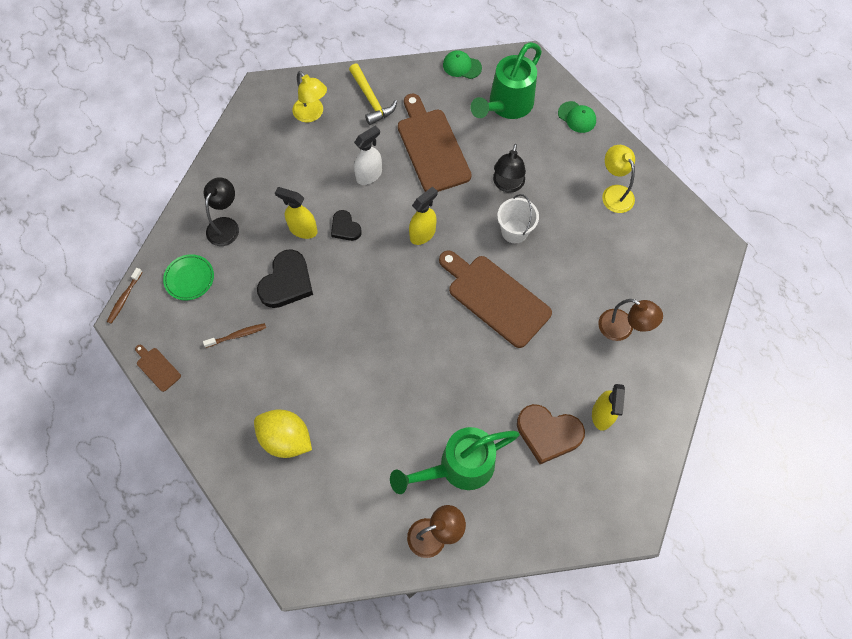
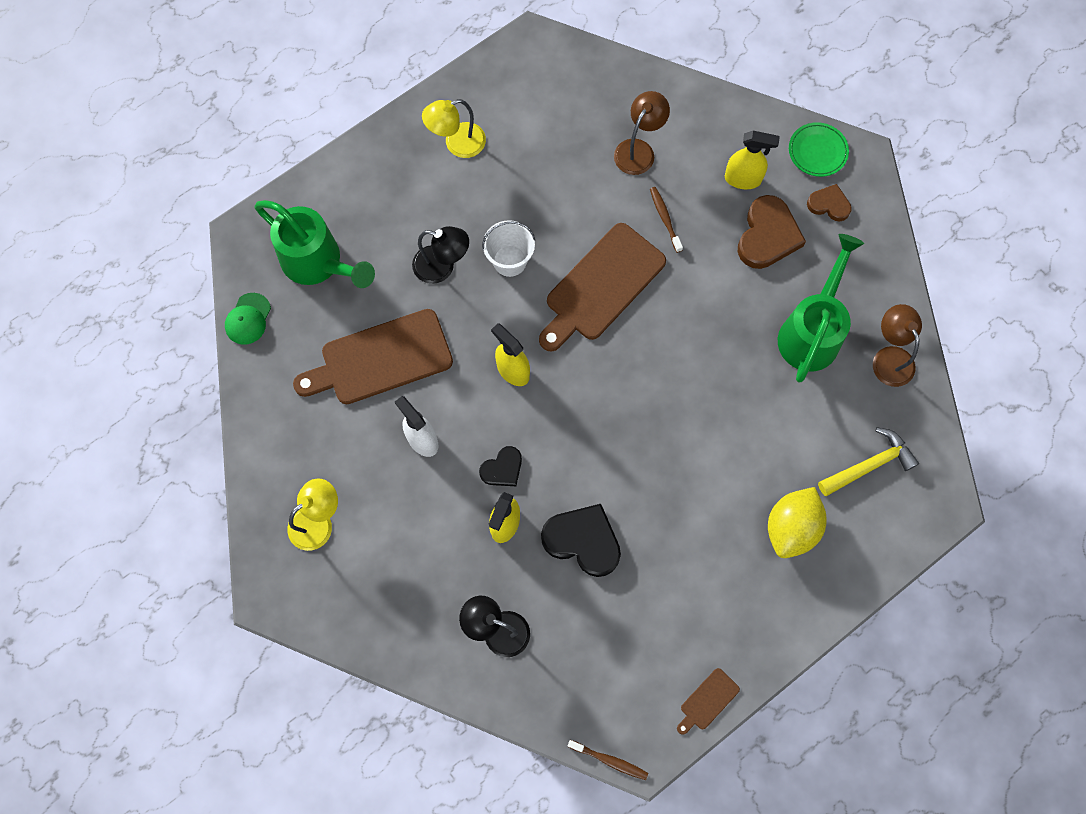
camera: 90 degrees left, 5 degrees up
green plate [163,254,214,301] -> green plate moved to [789,122,849,177]
brown toothbrush [203,323,266,348] -> brown toothbrush moved to [650,187,683,253]
yellow hammer [349,64,397,125] -> yellow hammer moved to [818,427,919,496]
green watering can [390,427,520,494] -> green watering can turned 135 degrees counterclockwise [778,234,864,383]
green cap [558,101,596,133] -> none
none -> brown heart [807,184,852,221]

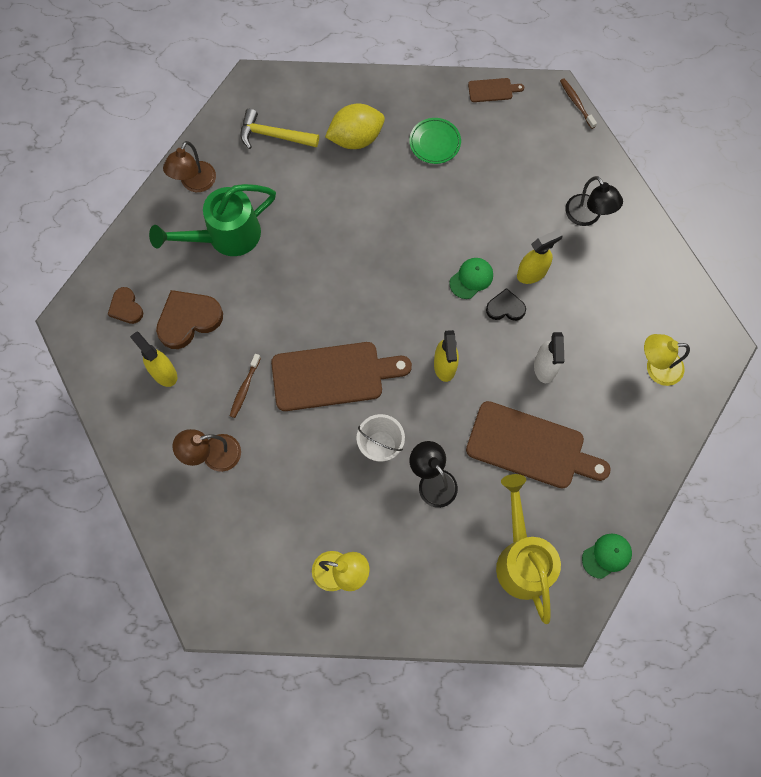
camera: 140 degrees left, 0 degrees up
green watering can [255,200,375,288] -> yellow watering can [496,474,561,624]
black heart [541,504,621,577] -> none
green plate [789,122,849,177] -> green plate moved to [409,118,461,164]
none -> green cap [449,258,493,299]

